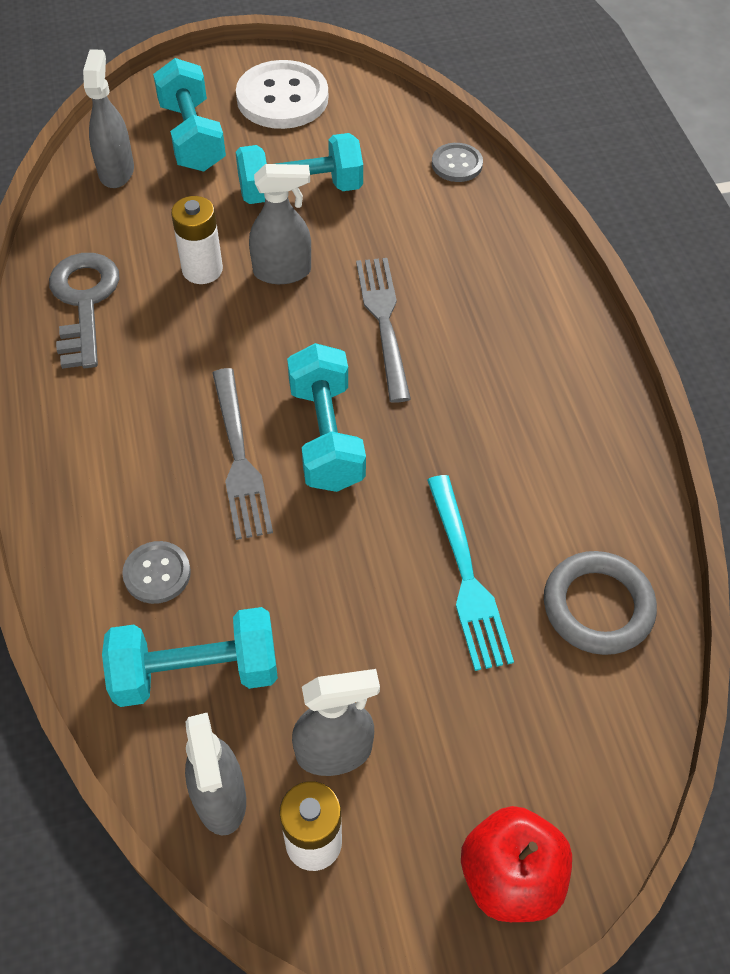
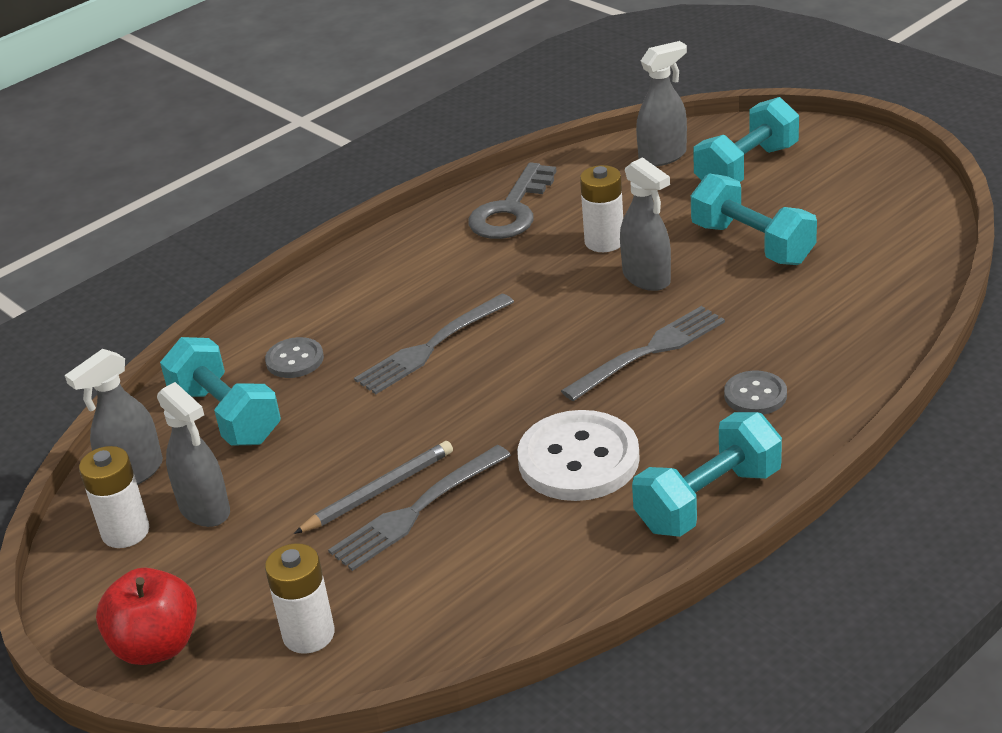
camera: 65 degrees right, 20 degrees down
grey key [49,253,120,369] -> grey key turned 150 degrees clockwise [468,162,557,239]
white button [236,60,328,129] -> white button moved to [517,410,640,501]
turquoise dumbbell [287,343,366,492] -> turquoise dumbbell moved to [632,412,782,537]
turquoise fork [427,475,514,671] -> grey fork [328,445,511,571]
grey button [432,143,483,182] -> grey button moved to [724,370,787,415]
grey ring [544,551,657,655] -> none
none -> white battery [265,543,335,654]
none -> grey pencil [294,441,453,534]

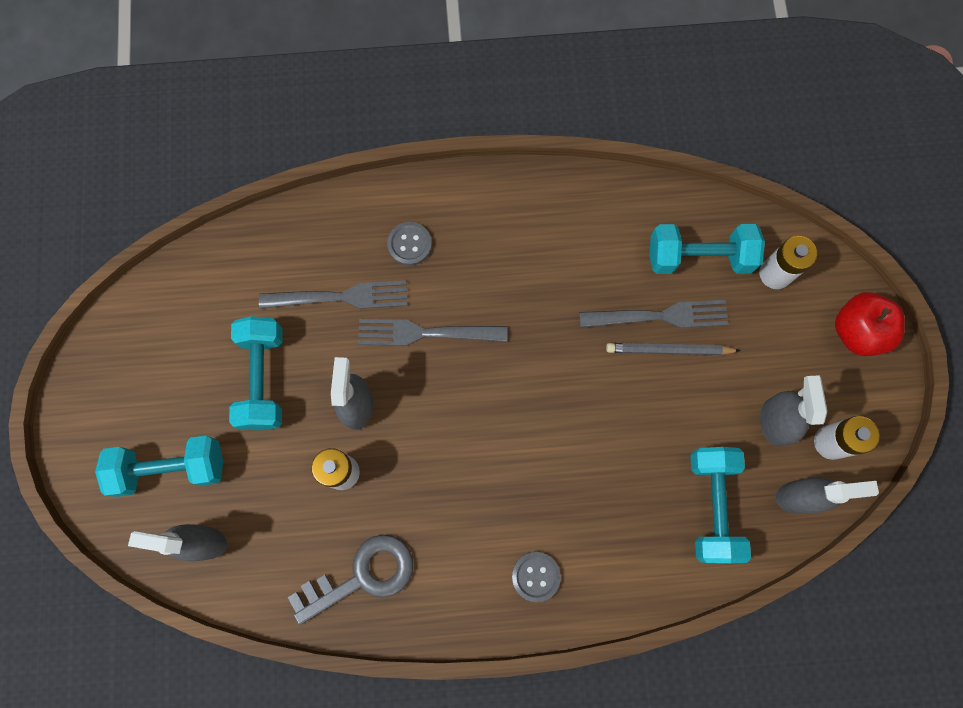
camera: 145 degrees left, 40 degrees up
grey button [265,337,324,378] -> grey button moved to [512,552,561,602]
grey fork [354,293,514,394] -> grey fork moved to [259,281,408,309]
white button [517,410,640,501] -> none
turquoise dumbbell [632,412,782,537] -> turquoise dumbbell moved to [650,224,765,274]

